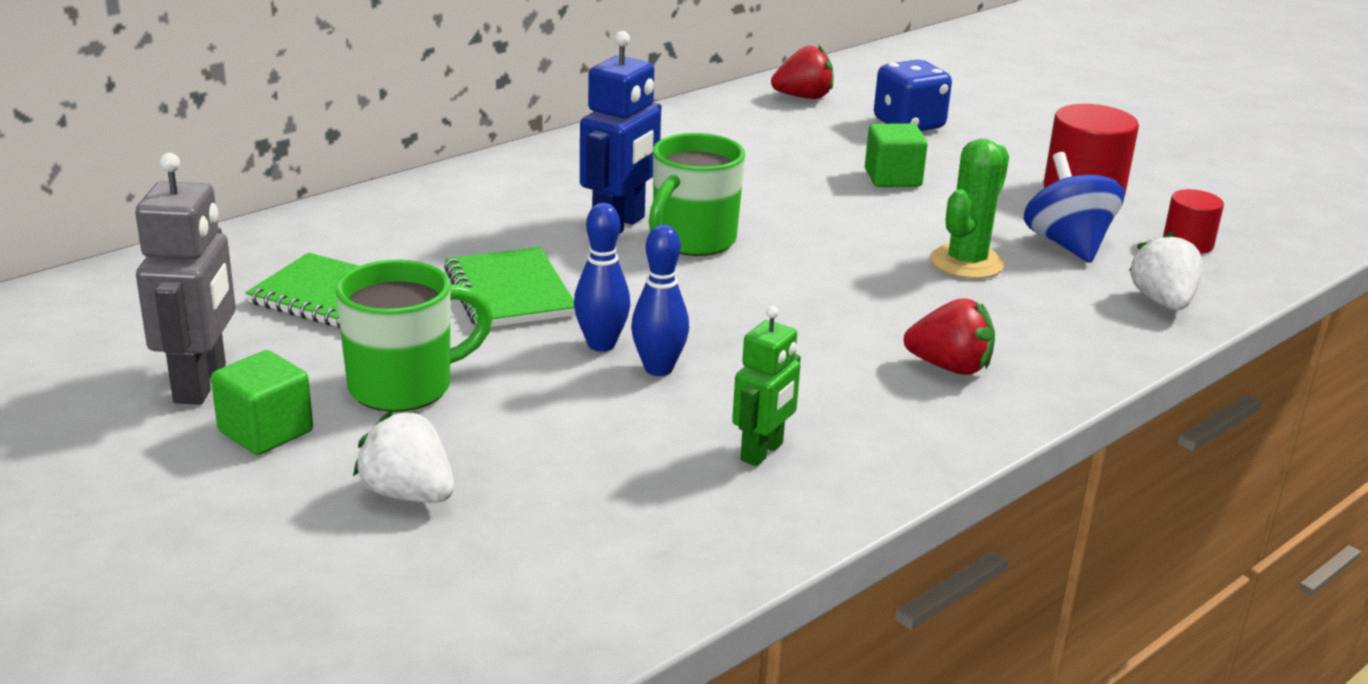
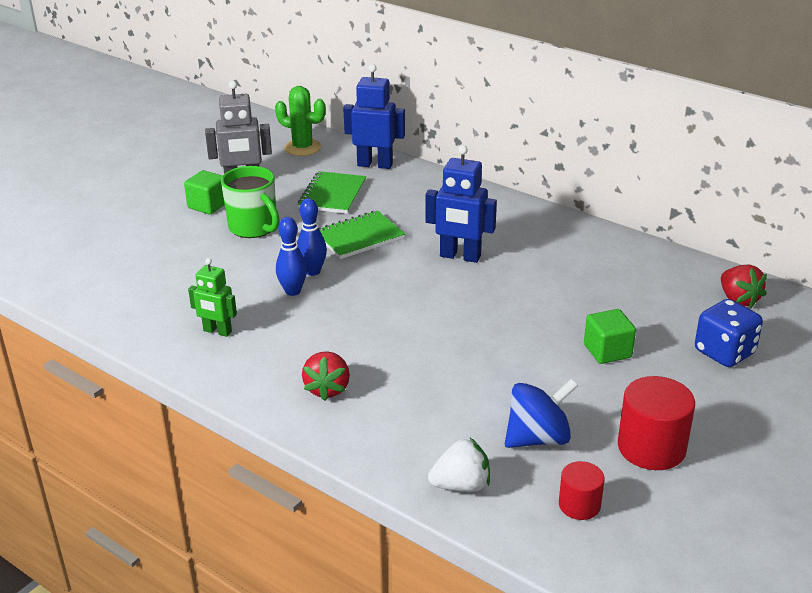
camera: 80 degrees right, 5 degrees up
white strawberry [353,411,454,503] -> none
green mug [649,133,745,256] -> none
green cactus [930,139,1009,279] -> green cactus moved to [275,86,326,156]
none -> blue robot [343,64,405,169]

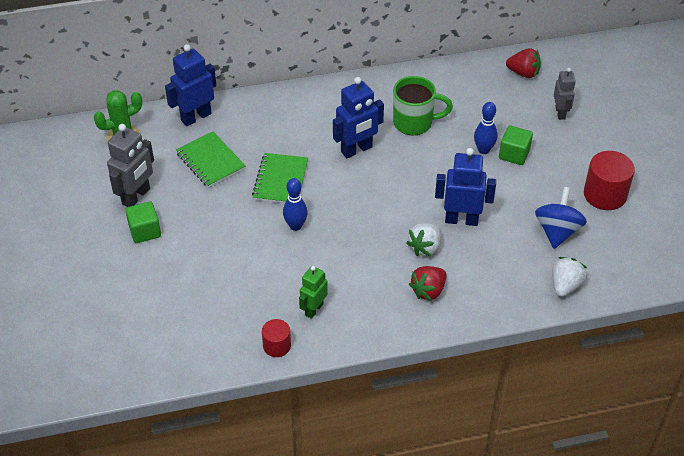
camera: 50 degrees left, 15 degrees up
green robot [188,258,237,337] -> green robot turned 150 degrees clockwise [299,266,328,319]
green mug [221,166,280,238] -> green mug moved to [393,76,453,135]
blue bowling pin [276,217,307,296] -> blue bowling pin moved to [474,102,497,154]
red strawberry [302,351,350,401] -> red strawberry turned 90 degrees clockwise [409,266,447,301]
red cylinder [559,461,605,520] -> red cylinder moved to [262,319,291,357]
blue dice [695,299,763,367] -> grey robot [554,68,576,120]
none -> white strawberry [406,223,441,256]
none -> blue robot [435,148,496,226]

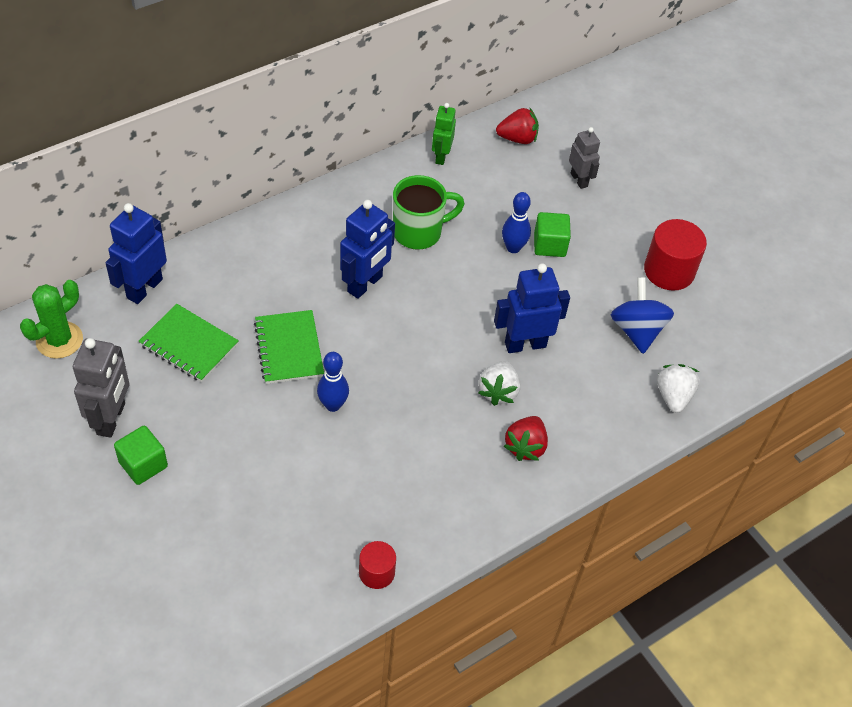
camera: 25 degrees left, 5 degrees up
green robot [299,266,328,319] -> green robot moved to [432,103,456,165]

